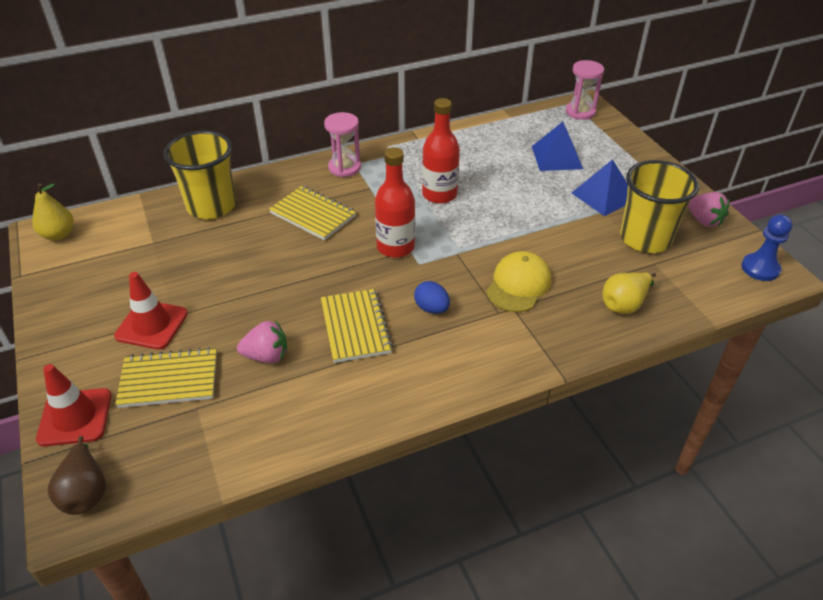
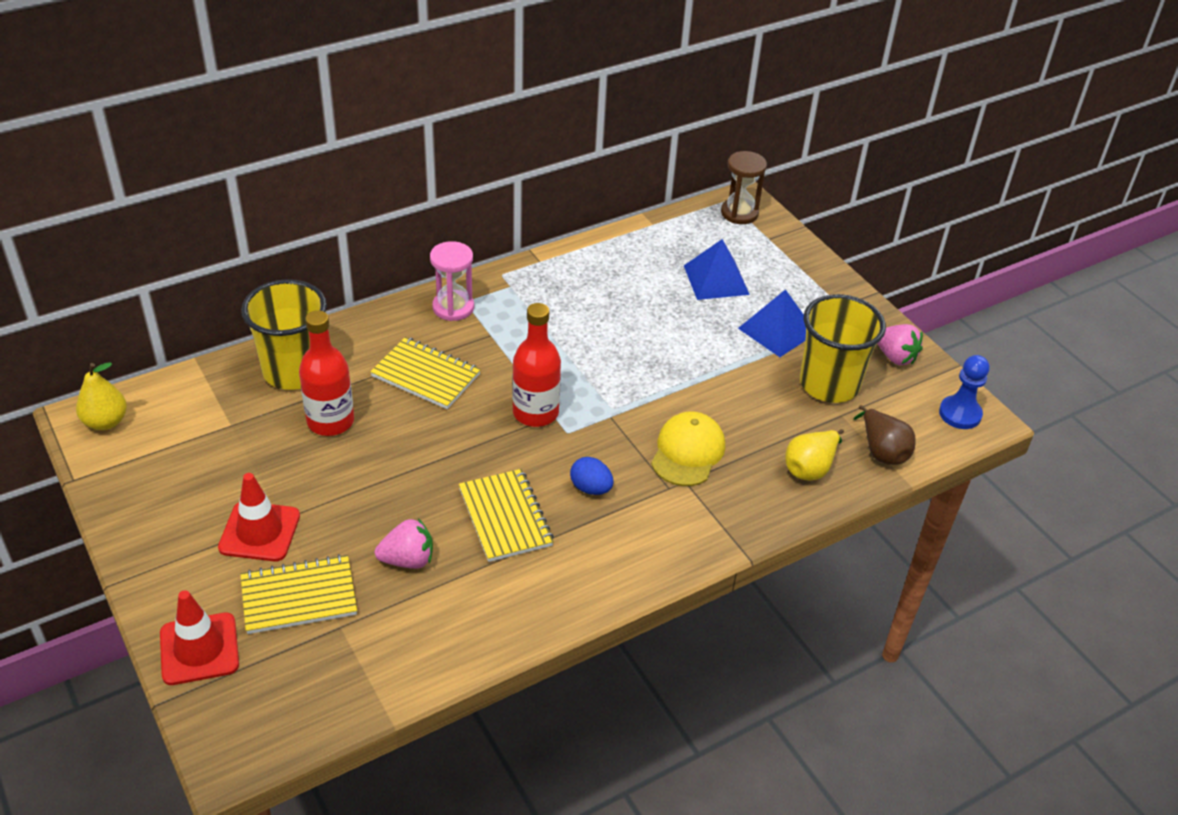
camera: 10 degrees left, 0 degrees up
brown pear [48,436,106,515] -> brown pear moved to [854,405,916,465]
red bottle [422,98,460,204] -> red bottle moved to [299,310,354,436]
pink hourglass [566,60,604,120] -> brown hourglass [721,151,767,224]

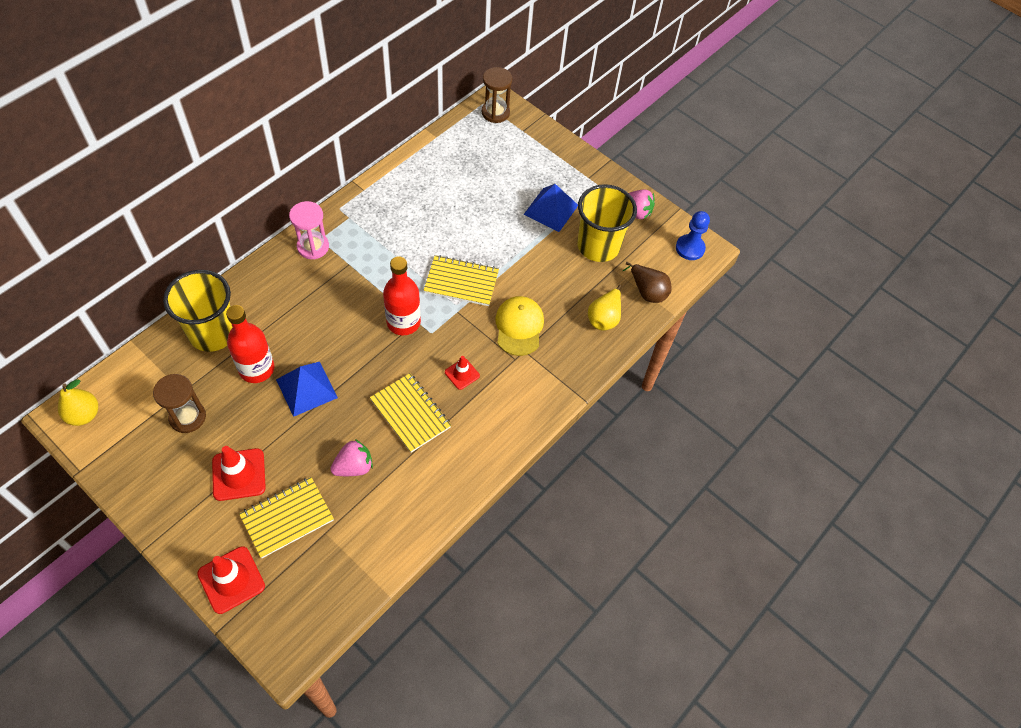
camera: 20 degrees left, 15 degrees up
yellow notebook [370,337,481,409] -> yellow notebook moved to [424,255,499,306]
blue egg [570,457,614,495] -> red traffic cone [445,356,480,390]
blue pyramid [684,239,750,300] -> blue pyramid moved to [276,362,338,417]
none -> brown hourglass [153,374,206,433]

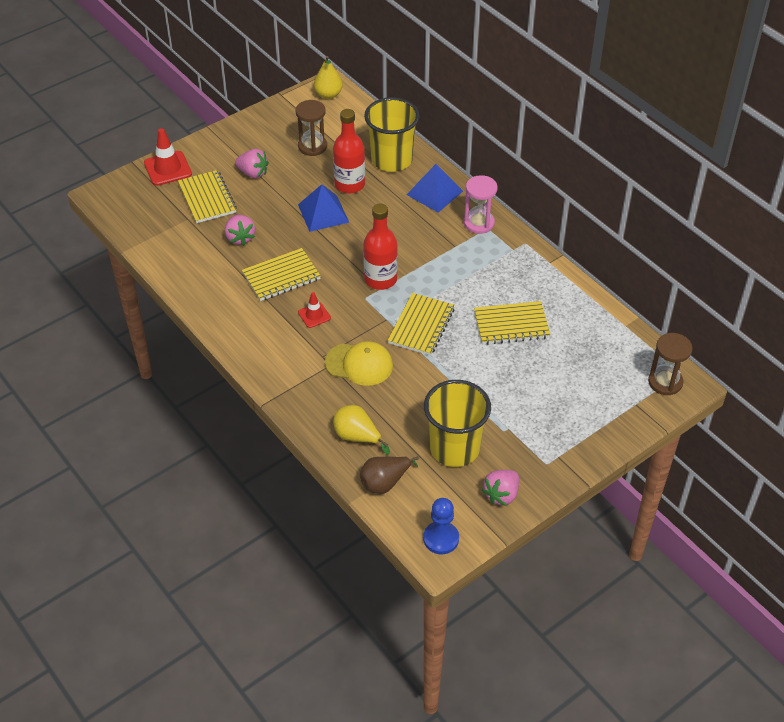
camera: 105 degrees right, 10 degrees down
red traffic cone [212,446,266,501] -> pink strawberry [235,149,269,179]
blue pyramid [523,184,578,232] -> blue pyramid moved to [407,164,463,213]
none -> yellow notebook [474,301,550,345]

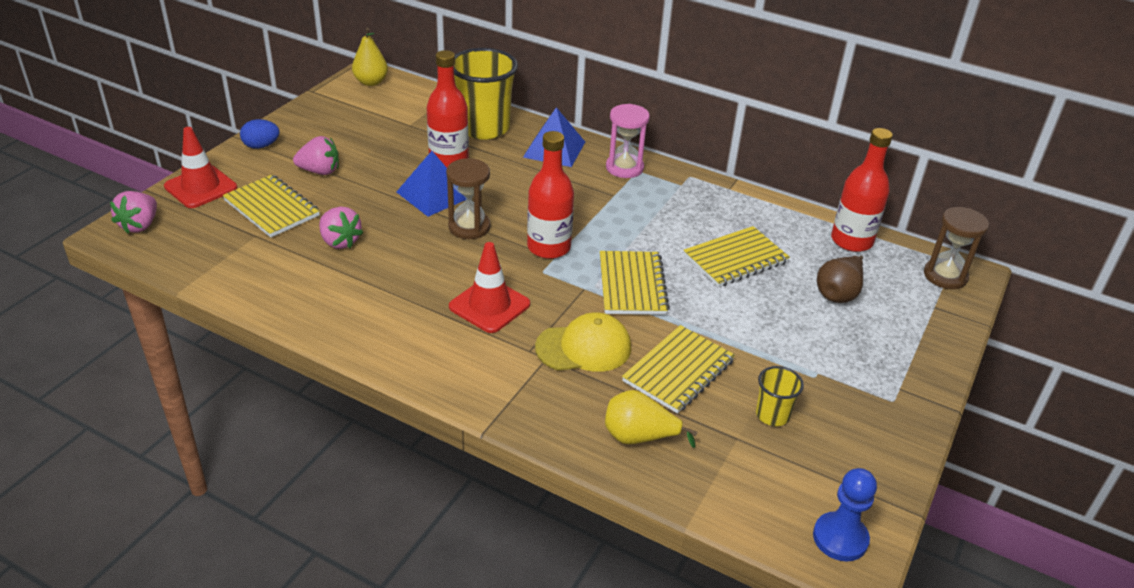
camera: 25 degrees left, 10 degrees down
yellow notebook [242,248,321,301] -> yellow notebook moved to [622,325,735,414]
brown hourglass [296,100,327,156] -> brown hourglass moved to [446,158,490,239]
red traffic cone [298,292,331,328] -> red traffic cone [449,242,530,333], size x1.70
brown pear [360,456,419,494] -> brown pear moved to [817,256,863,303]
yellow cup [424,380,491,467] -> yellow cup [756,366,804,426], size x0.48
pink strawberry [482,470,519,506] -> pink strawberry moved to [110,191,157,233]
none -> blue egg [240,119,279,149]
none -> red bottle [831,128,893,252]

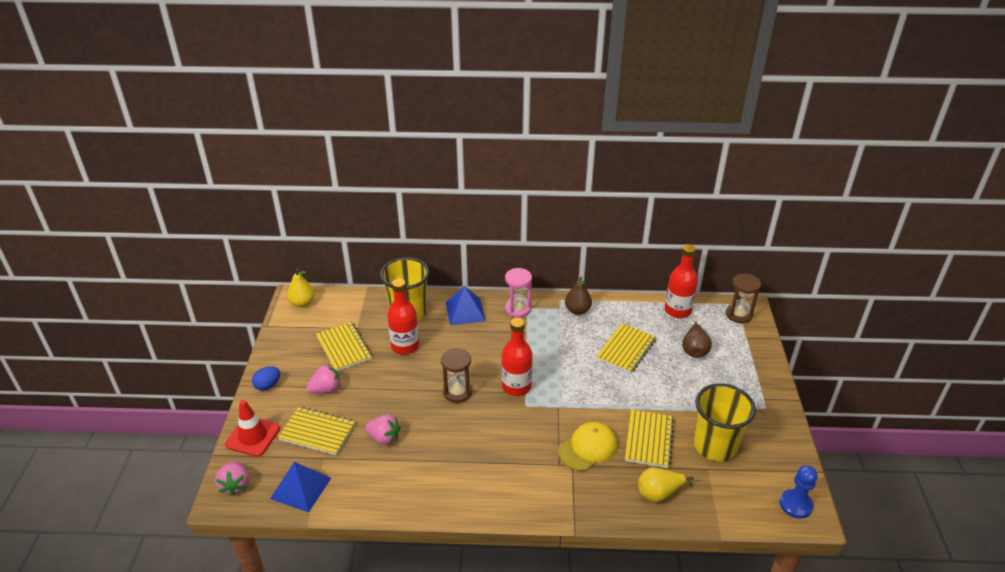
camera: 25 degrees left, 0 degrees up
blue pyramid [397,151,466,217] -> blue pyramid moved to [270,462,331,513]
red traffic cone [449,242,530,333] -> none
yellow notebook [600,251,670,315] -> yellow notebook moved to [316,322,372,371]
yellow cup [756,366,804,426] -> yellow cup [693,383,756,461], size x2.09
none -> brown pear [565,277,592,315]

